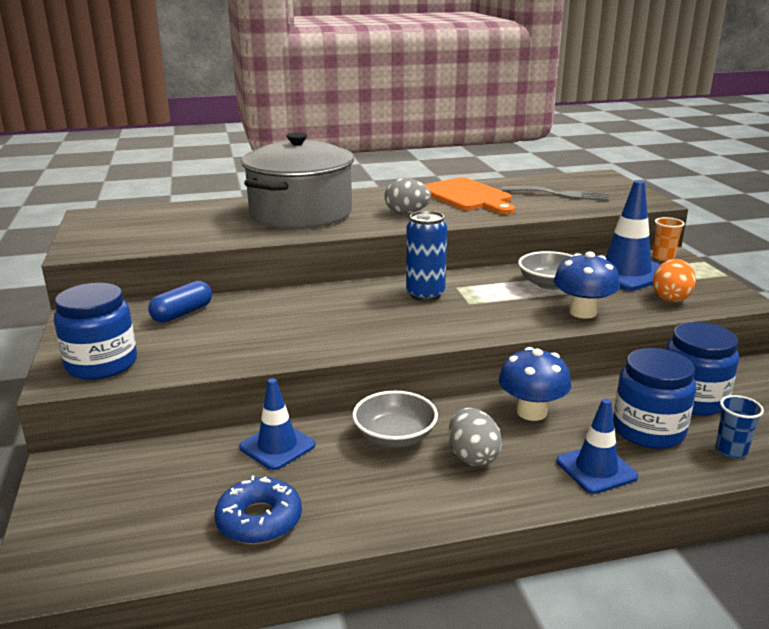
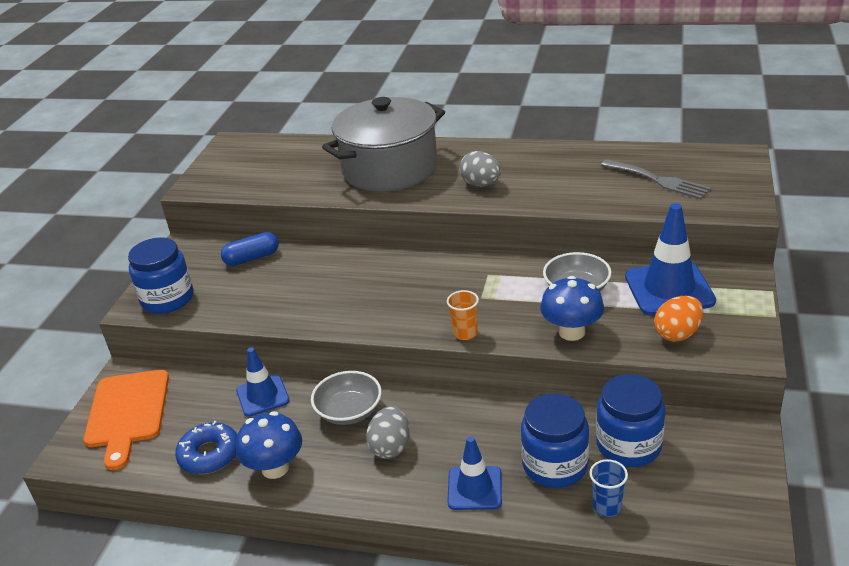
camera: 30 degrees right, 10 degrees up
blue can [406,211,447,301] -> none
orange cutting board [424,177,515,214] -> orange cutting board moved to [84,370,169,470]
blue mushroom [499,347,571,421] -> blue mushroom moved to [236,411,302,479]
orange cup [653,217,685,261] -> orange cup moved to [447,290,479,340]

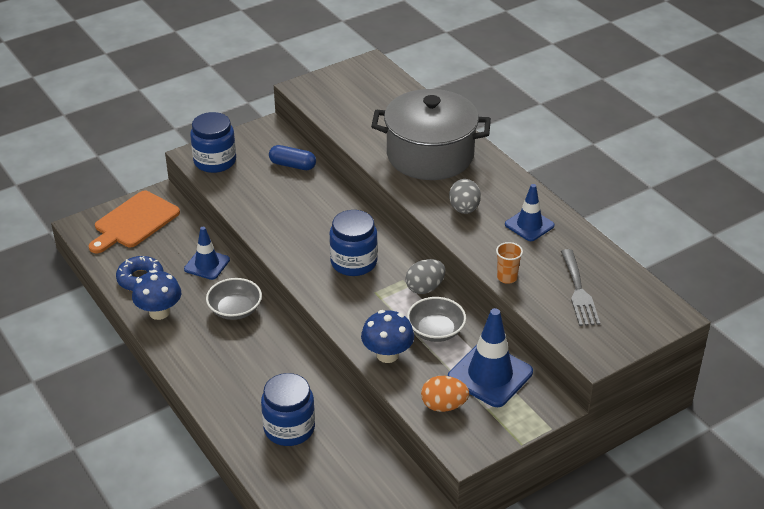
camera: 40 degrees right, 5 degrees up
grey egg [366,406,410,459] -> grey egg moved to [405,259,445,294]
orange cup [447,290,479,340] -> orange cup moved to [496,242,523,284]
blue traffic cone [447,436,502,510] -> blue traffic cone moved to [505,184,555,241]
blue cup [589,459,628,517] -> none
blue jar [596,374,666,467] -> blue jar moved to [330,210,378,276]

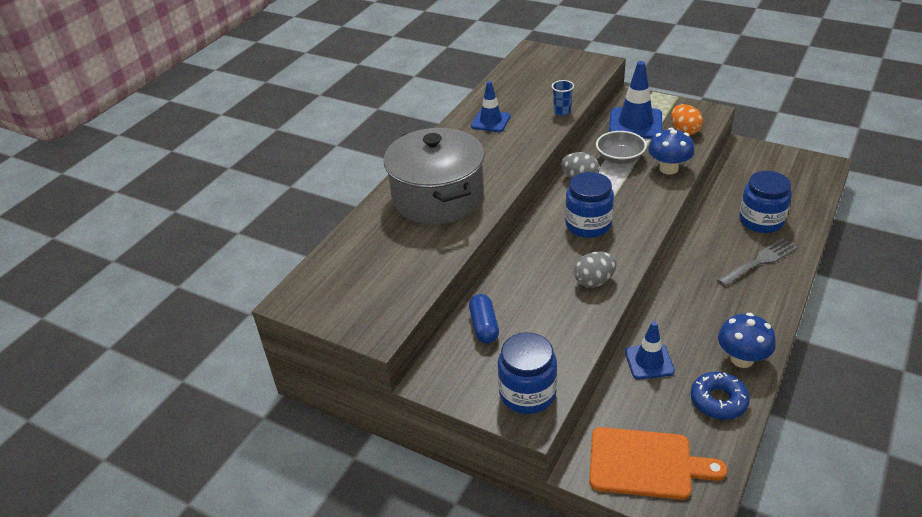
camera: 115 degrees left, 0 degrees up
grey bowl [206,278,262,320] -> none
grey egg [449,179,481,214] -> grey egg moved to [574,251,617,288]
orange cup [496,242,523,284] -> blue cup [552,80,574,116]
grey fork [561,249,600,326] -> grey fork moved to [717,238,798,286]

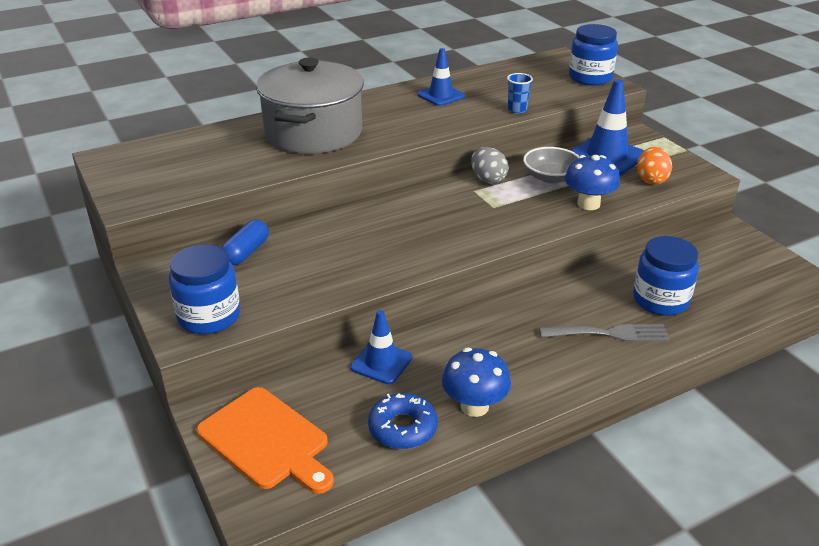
camera: 30 degrees right, 5 degrees down
blue jar [565,172,614,238] -> blue jar moved to [569,24,618,85]
grey egg [574,251,617,288] -> none

